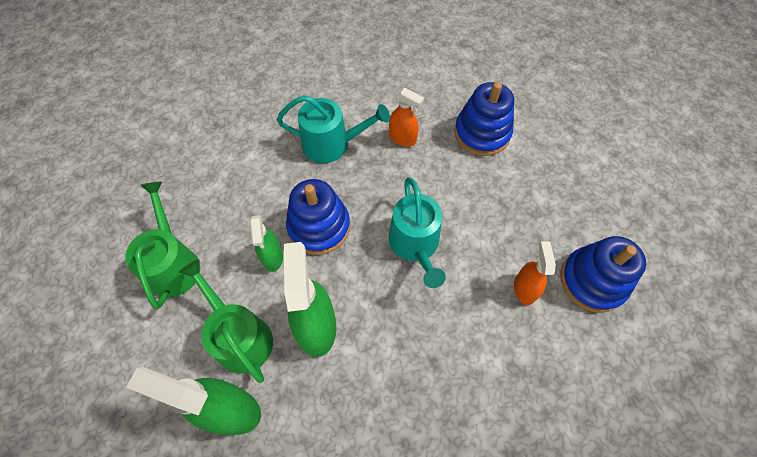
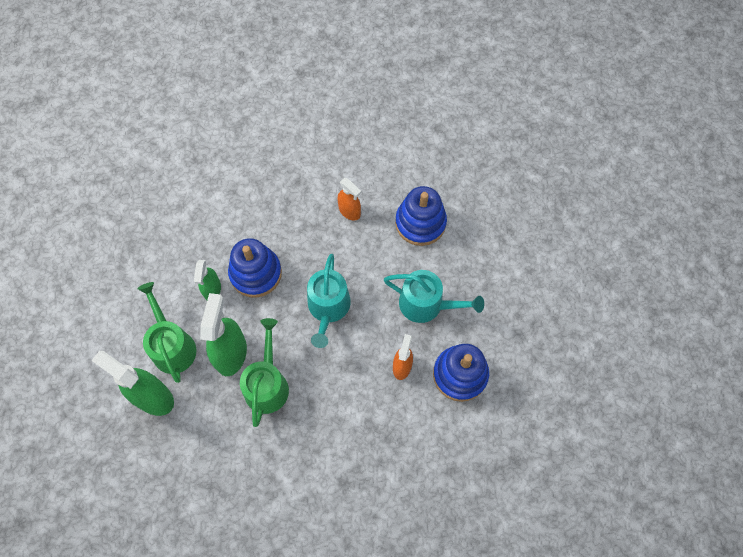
camera: 15 degrees right, 5 degrees up
green watering can [125,181,200,309] -> green watering can moved to [240,318,289,427]
turquoise watering can [277,95,390,163] -> turquoise watering can moved to [384,270,484,323]

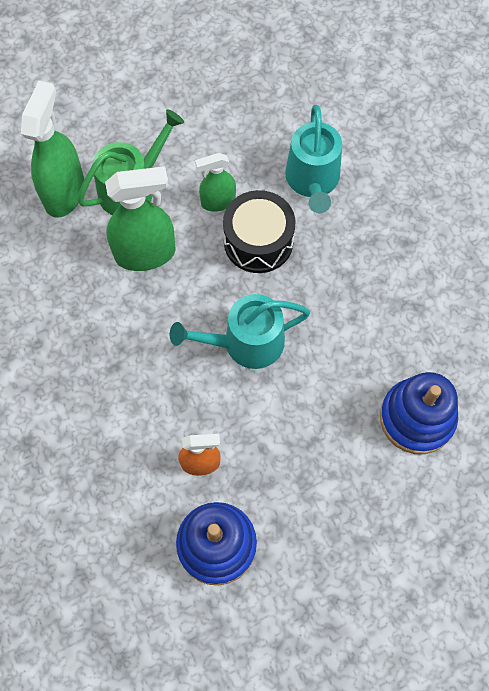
camera: 70 degrees right, 0 degrees up
blue stacking toy [228,238,282,298] -> black drum [223,190,295,273]
green watering can [240,318,289,427] -> none
orange spray bottle [338,178,361,221] -> none
turquoise watering can [384,270,484,323] -> turquoise watering can moved to [285,105,342,213]

